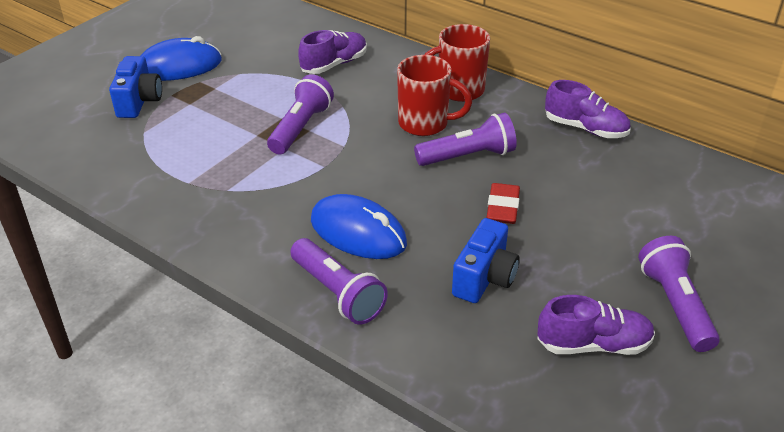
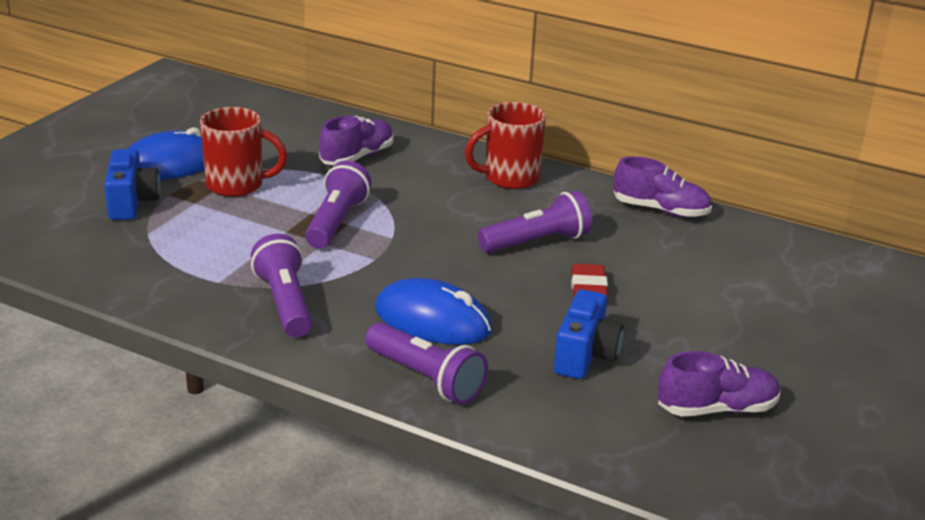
camera: 10 degrees left, 10 degrees down
red mug [397,55,472,136] -> red mug moved to [200,107,287,197]
purple flashlight [638,236,720,352] -> purple flashlight moved to [251,234,312,337]

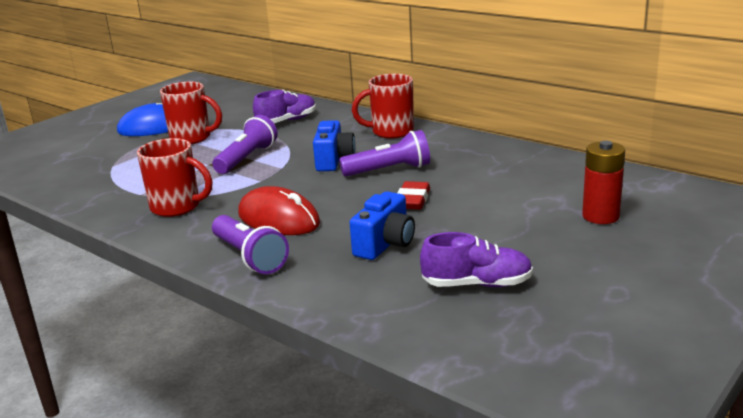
camera: 15 degrees right, 5 degrees down
blue camera [104,149,161,220] -> blue camera moved to [313,120,356,171]
purple flashlight [251,234,312,337] -> red mug [137,138,213,217]
blue mouse [375,278,492,345] -> red mouse [238,186,320,235]
purple shoe [614,156,712,218] -> none
none -> red battery [582,141,625,224]

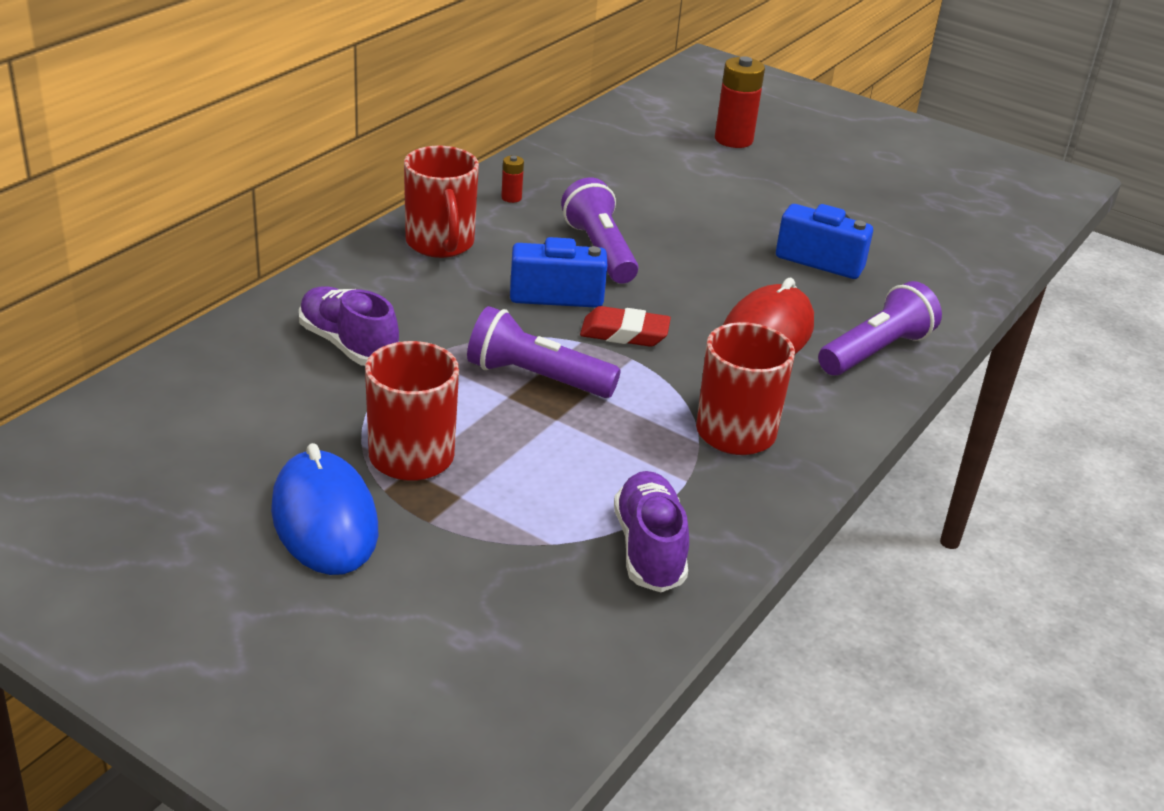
camera: 100 degrees left, 10 degrees up
red eraser [398,181,430,210] -> red eraser moved to [580,306,671,347]
purple shoe [420,232,533,287] -> purple shoe moved to [614,471,689,592]
none -> red battery [501,156,524,203]

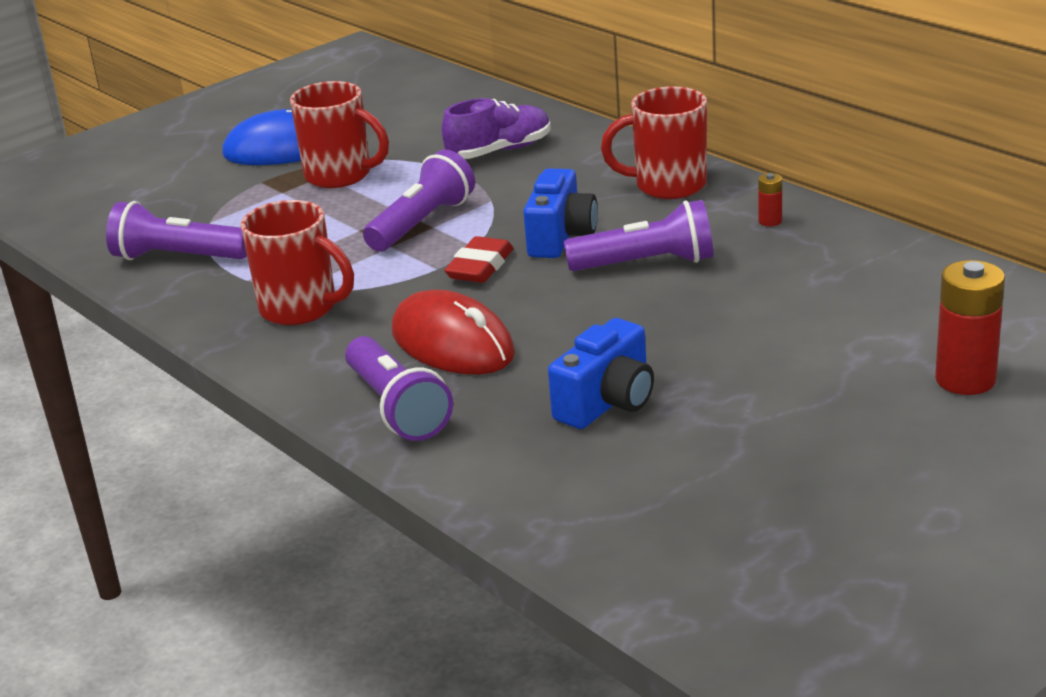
camera: 110 degrees right, 5 degrees down
purple shoe [614,471,689,592] -> purple flashlight [106,201,247,260]

